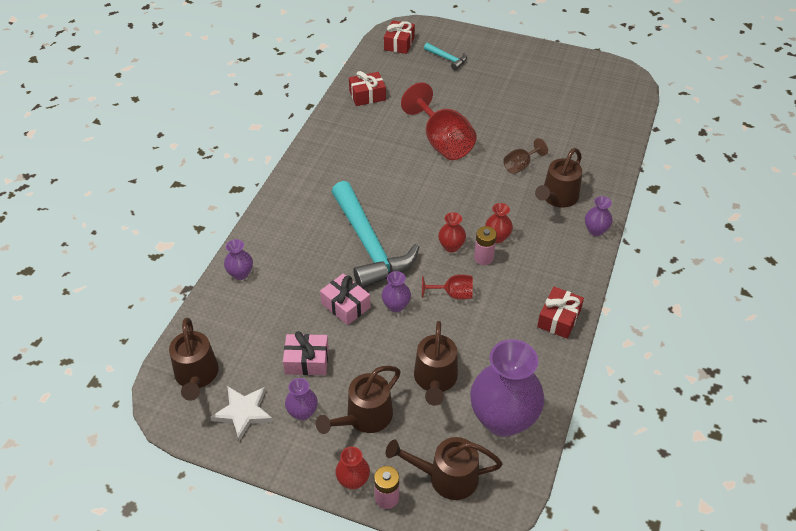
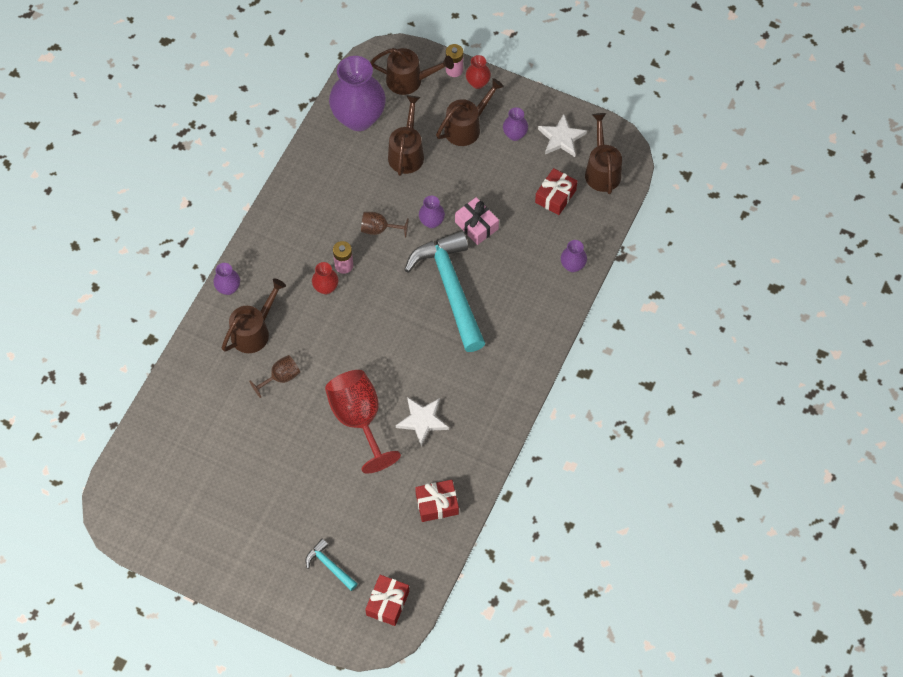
camera: 175 degrees left, 15 degrees up
pink gift [283,331,329,375] -> none
red goblet [422,274,473,300] -> brown goblet [361,212,409,238]
red vase [438,212,466,253] -> none
red gift [537,287,584,339] -> red gift moved to [535,168,577,215]
none -> white star [396,397,449,447]

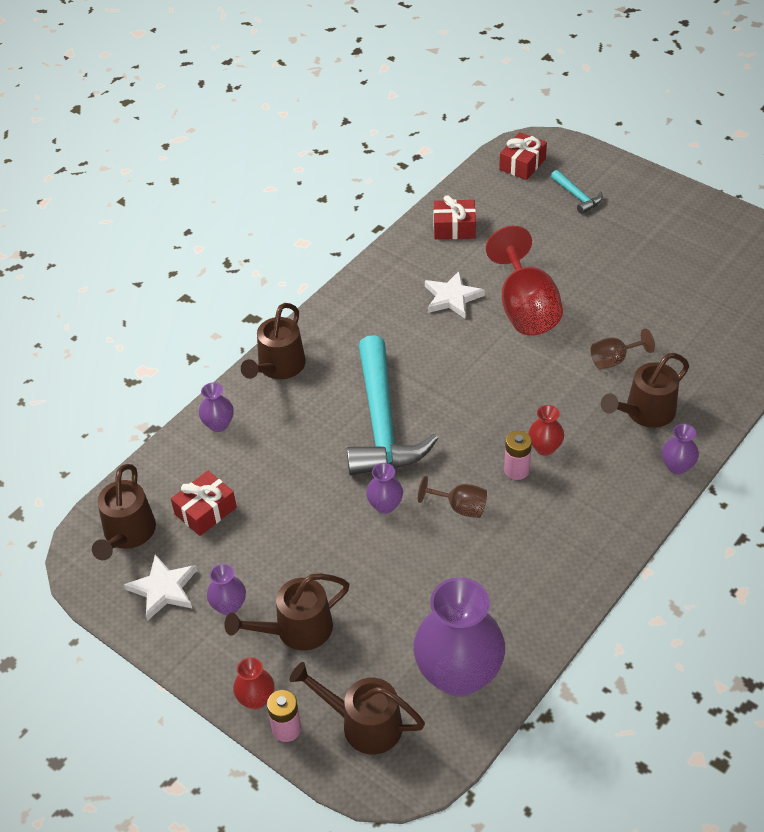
camera: 165 degrees left, 15 degrees down
brown watering can [388,95,424,176] -> brown watering can moved to [241,303,306,379]
pink gift [455,197,499,245] -> none

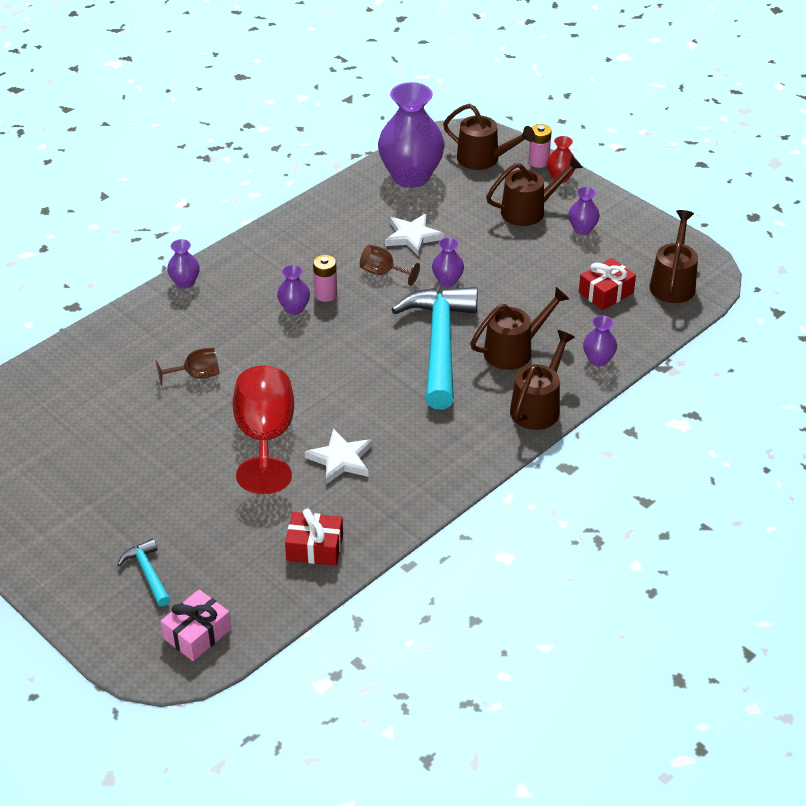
camera: 175 degrees left, 5 degrees down
white star [124,554,197,621] -> white star moved to [385,214,444,257]
red gift [499,132,547,180] -> pink gift [160,589,231,661]
red vase [528,405,564,456] -> purple vase [277,265,310,315]
brown watering can [601,353,689,428] -> brown watering can moved to [470,287,569,370]

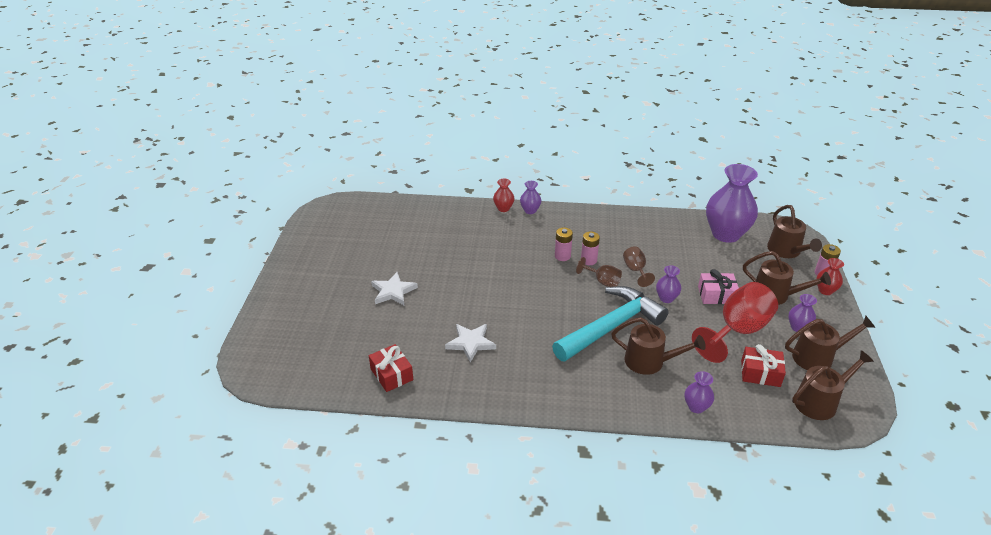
camera: 50 degrees right, 5 degrees down
turquoise hammer [117,538,170,606] -> none
brown goblet [155,348,220,386] -> brown goblet moved to [576,257,622,287]
pink gift [160,589,231,661] -> pink gift moved to [698,269,739,304]
red goblet [233,365,294,494] -> red goblet moved to [692,282,778,363]
purple vase [277,265,310,315] -> pink battery [555,227,573,261]
white star [385,214,444,257] -> white star moved to [371,272,418,305]
brown watering can [510,330,575,430] -> brown watering can moved to [785,316,876,370]
none -> red vase [493,179,515,212]

